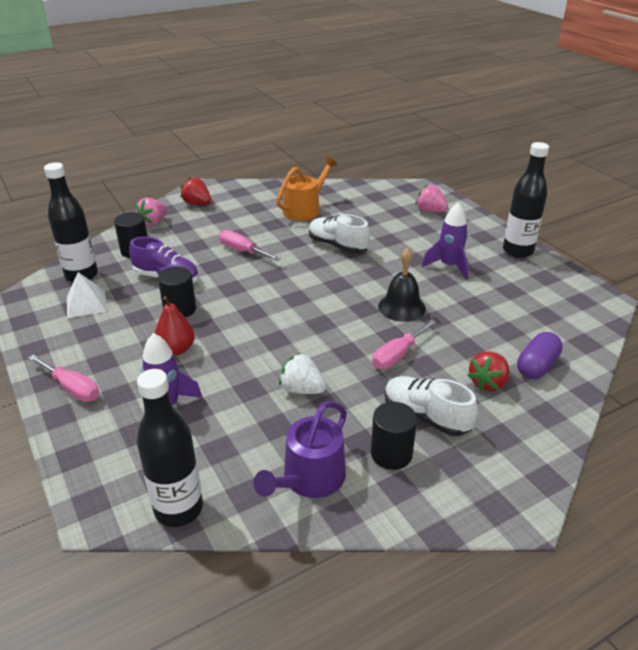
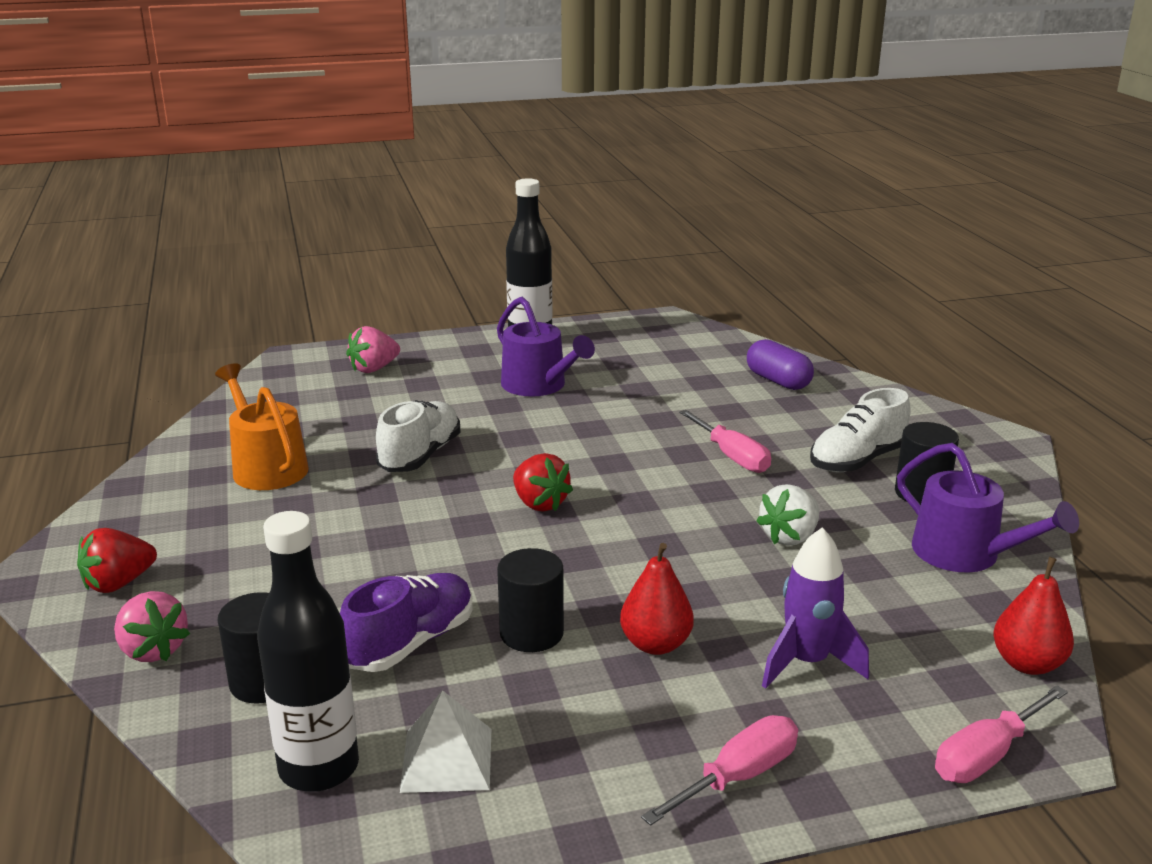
camera: 75 degrees left, 10 degrees down
black bottle [137,369,203,527] -> red pear [994,557,1074,675]
pink screwdriver [219,230,281,261] -> pink screwdriver moved to [935,686,1068,783]
white shoe [309,214,370,253] -> white shoe turned 150 degrees clockwise [376,400,460,472]
black bell [378,248,426,322] -> none
purple rocket [422,202,469,280] -> purple watering can [497,297,595,397]
red strawberry [467,351,509,391] -> red strawberry moved to [513,453,573,512]

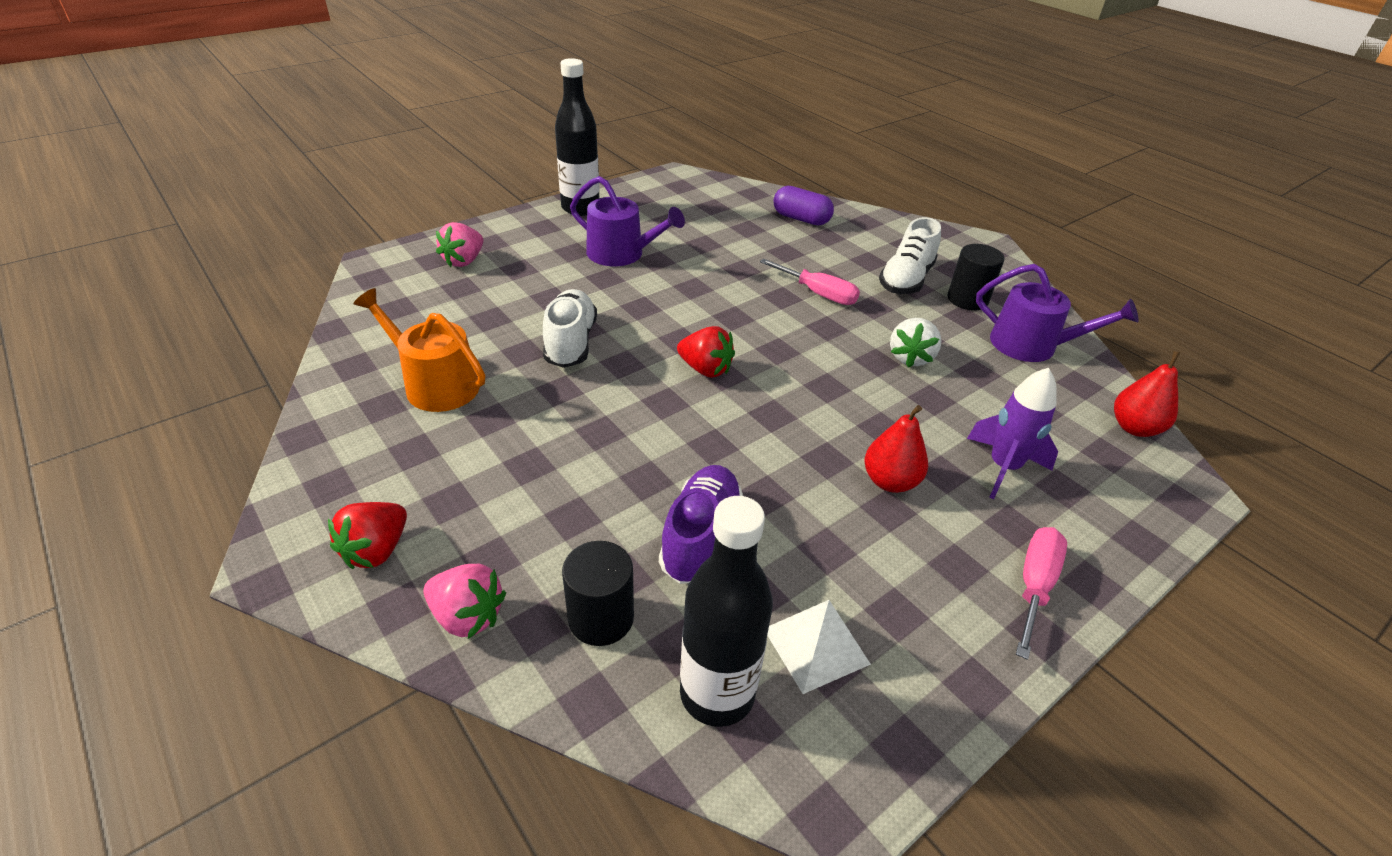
camera: 25 degrees left, 15 degrees up
black cylinder [497,548,564,652] -> none
pink screwdriver [935,686,1068,783] -> none

